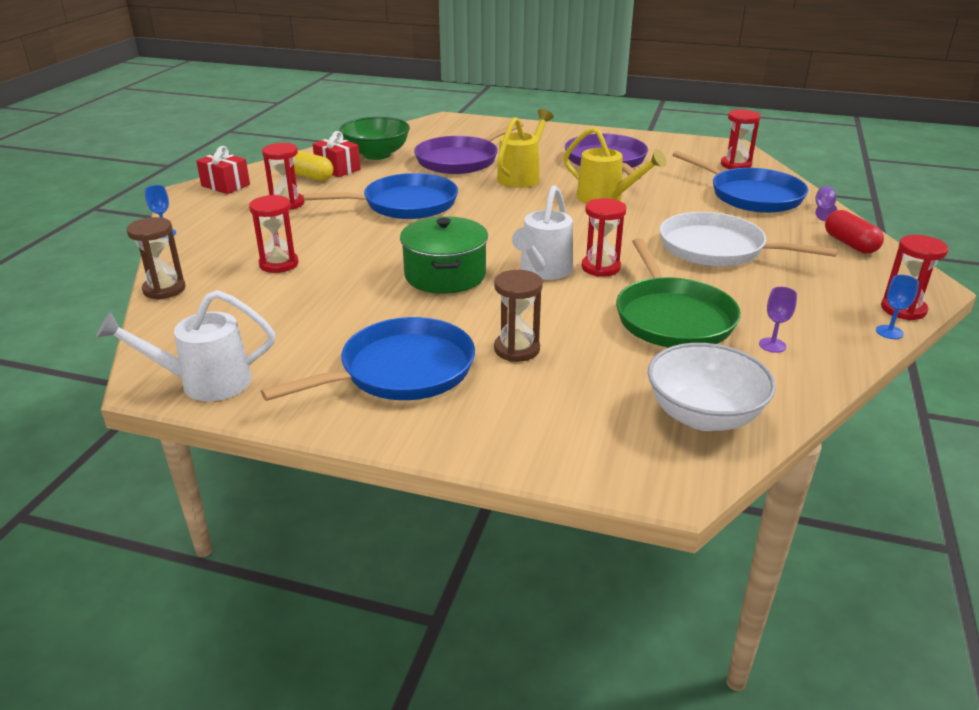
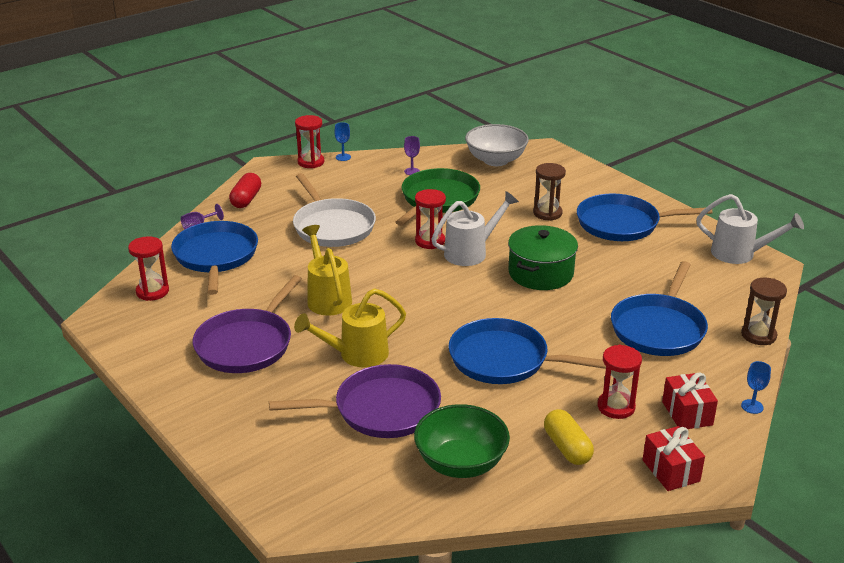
camera: 145 degrees left, 0 degrees up
red hourglass [249,195,299,273] -> blue pan [611,261,708,356]
red gift [313,131,361,177] -> red gift moved to [662,373,718,429]

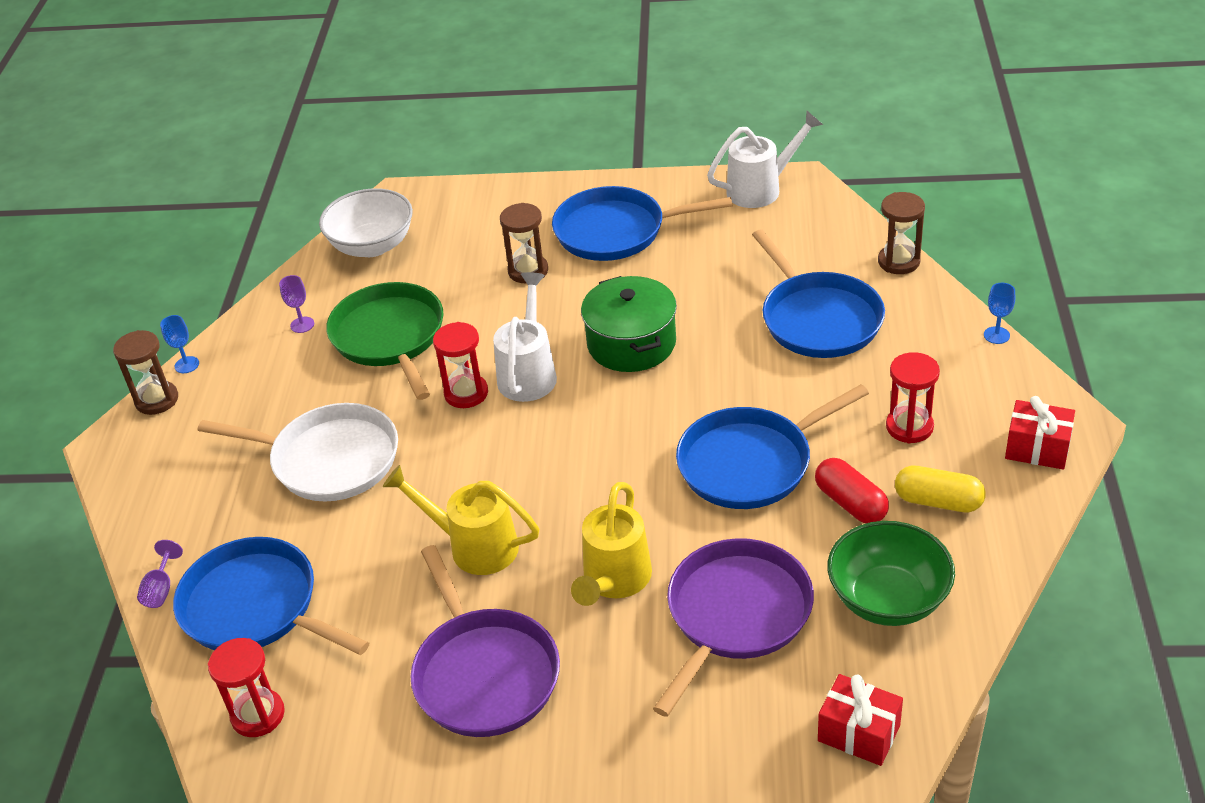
camera: 45 degrees left, 10 degrees up
red capsule [229,173,261,208] -> red capsule moved to [815,458,889,523]
red hourglass [295,115,324,168] -> brown hourglass [113,330,178,415]
blue pan [577,194,713,241] -> blue pan turned 45 degrees clockwise [552,186,732,261]
red gift [662,373,718,429] -> red gift moved to [818,674,903,766]

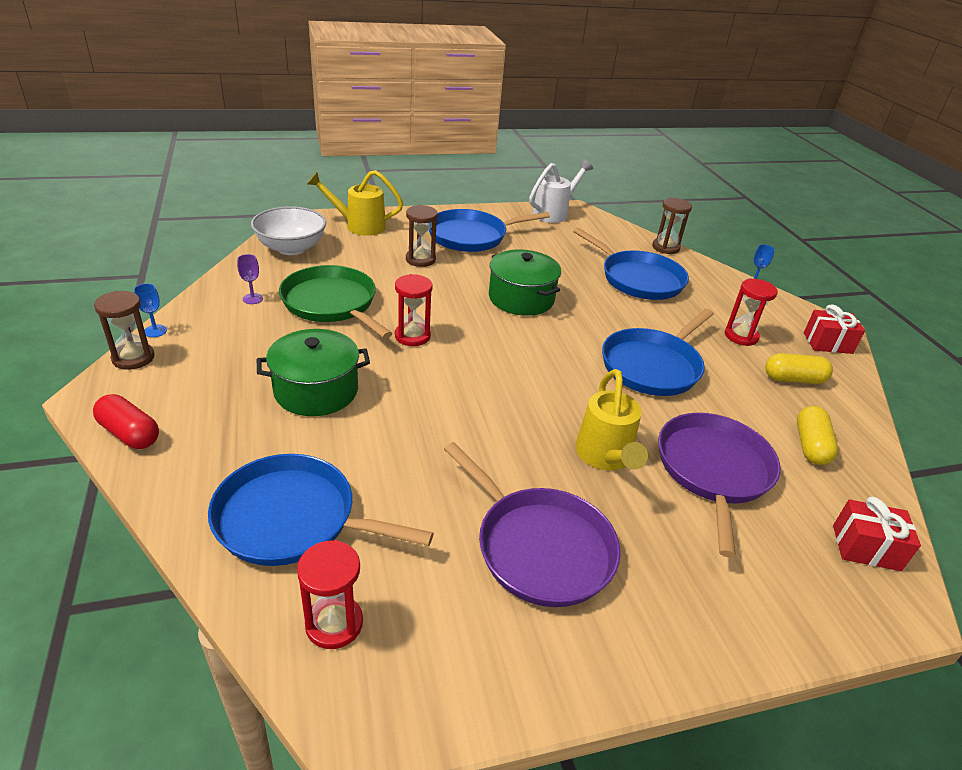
camera: 25 degrees left, 5 degrees down
purple goblet [137,540,183,608] -> none
white pan [198,403,398,501] -> green pot [257,329,370,416]
yellow watering can [383,465,539,575] -> yellow watering can moved to [307,170,403,236]
white watering can [493,272,557,402] -> none
red capsule [815,458,889,523] -> red capsule moved to [93,394,159,449]
green bowl [827,521,955,626] -> yellow capsule [797,406,838,465]

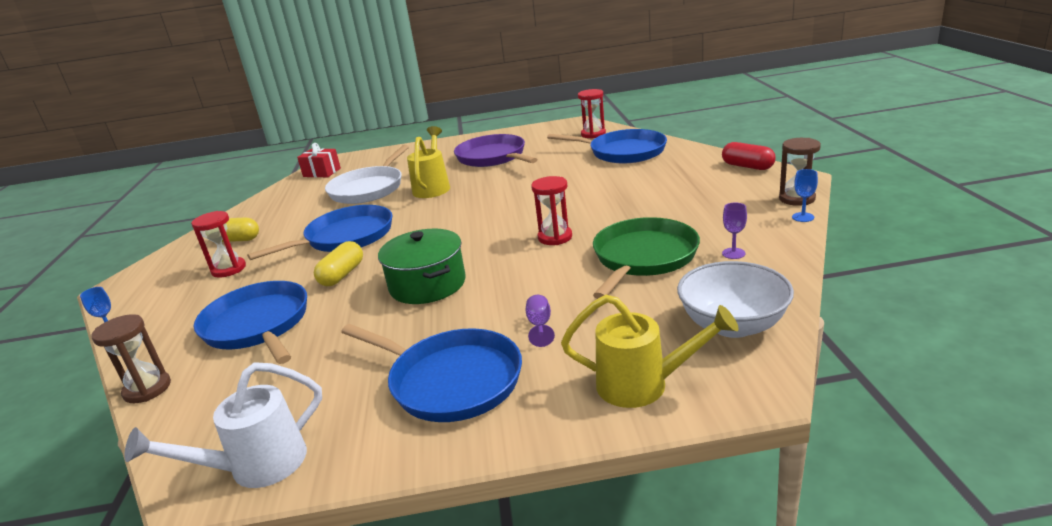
camera: 165 degrees left, 10 degrees down
green pot [257,329,370,416] -> none
green pan [279,265,393,338] -> green pan turned 120 degrees counterclockwise [593,217,700,299]
brown hourglass [406,205,438,267] -> purple goblet [526,295,555,347]
blue pan [429,209,550,252] -> blue pan turned 45 degrees clockwise [341,324,522,422]
purple pan [658,413,781,557] -> white pan [325,145,409,204]
yellow capsule [797,406,838,465] -> yellow capsule moved to [314,241,363,286]
red gift [804,304,865,354] -> none

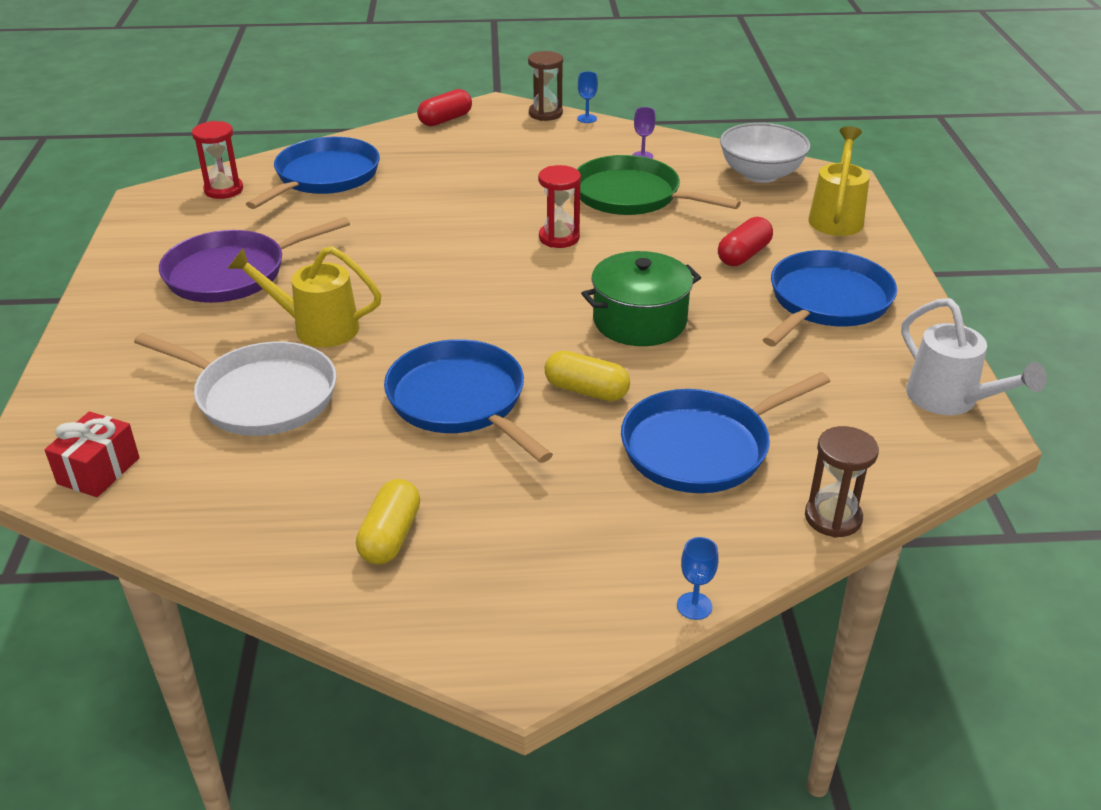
camera: 90 degrees left, 10 degrees up
red hourglass [192,211,246,278] -> none
purple goblet [526,295,555,347] -> red capsule [718,217,773,266]

